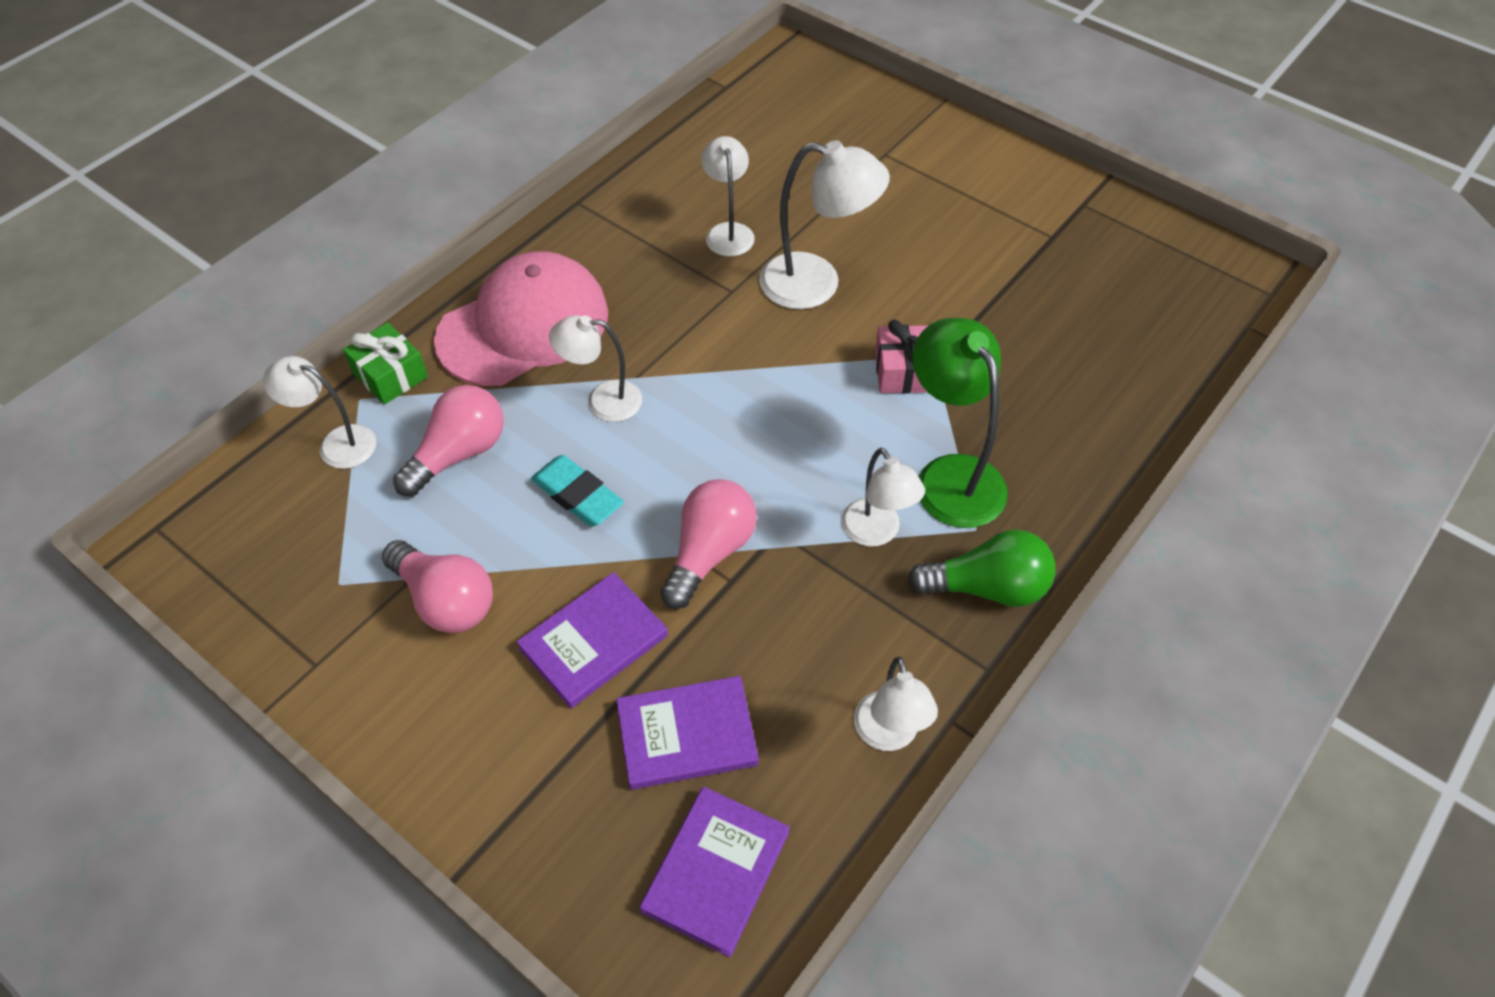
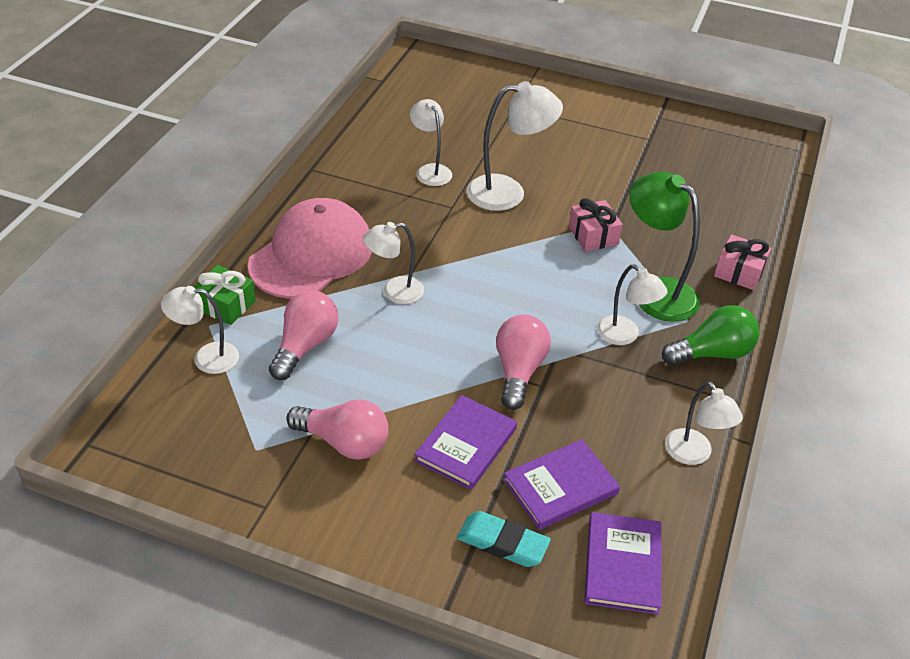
camera: 20 degrees left, 10 degrees down
turquoise eraser [531,455,624,526] -> turquoise eraser moved to [457,511,551,567]
none -> pink gift [714,235,771,290]

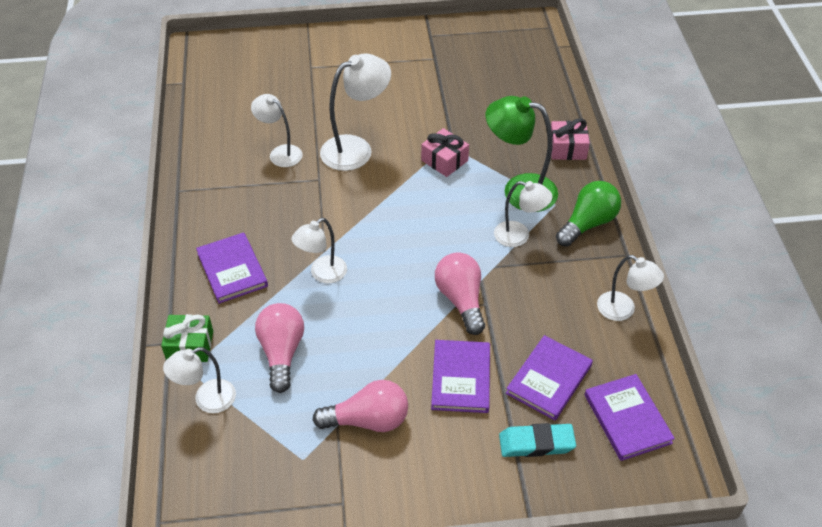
camera: 25 degrees left, 5 degrees up
pink cap [248,198,372,299] -> purple book [196,232,268,304]

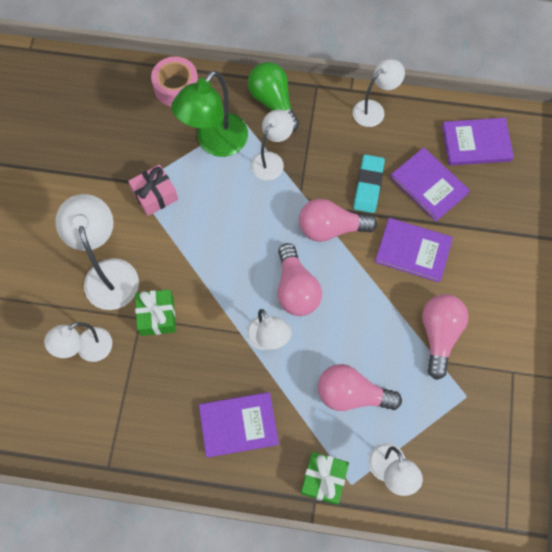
camera: 75 degrees left, 20 degrees up
turquoise eraser [499,423,576,457] -> turquoise eraser moved to [353,154,385,213]
pink gift [551,118,590,160] -> pink tape [151,57,198,107]
none -> green gift [135,289,176,336]
none -> pink light bulb [278,243,322,316]

